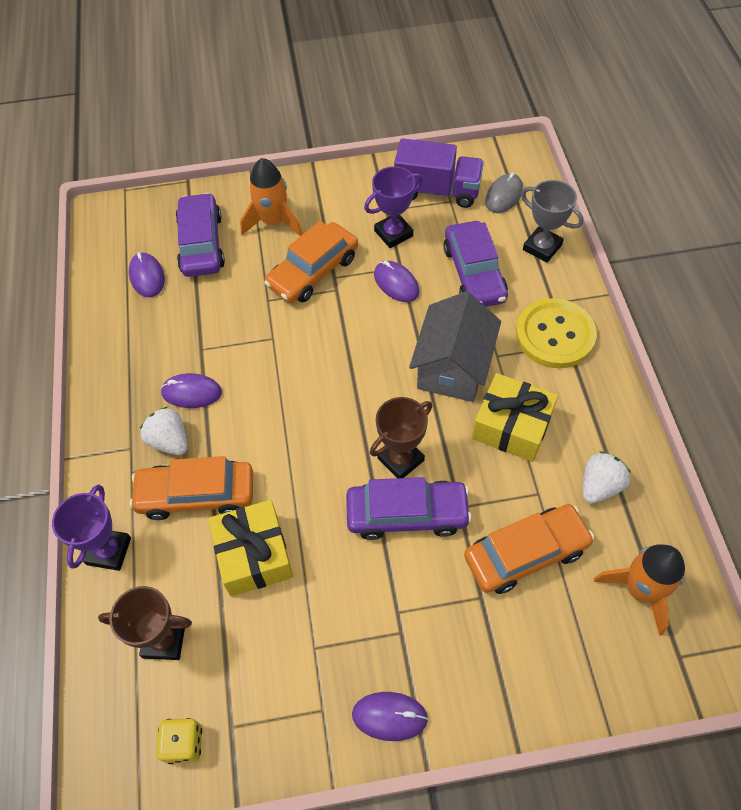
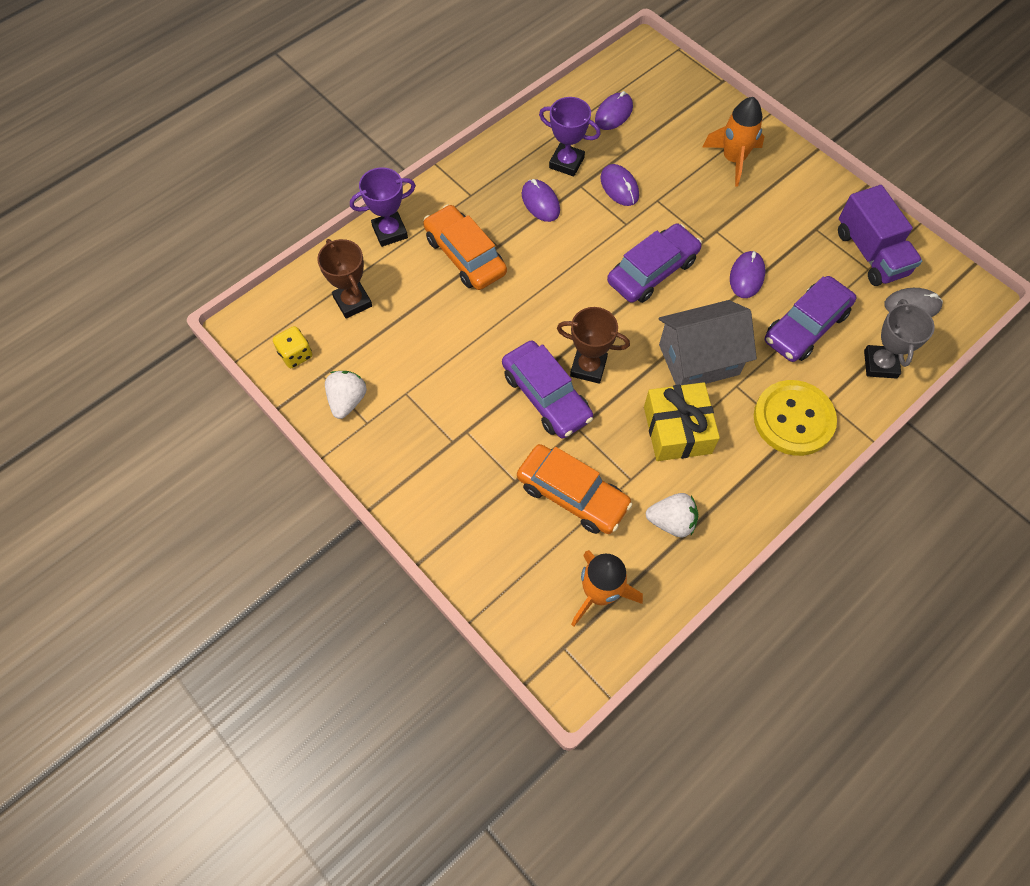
camera: 55 degrees right, 5 degrees up
white strawberry [140,407,188,455] -> white strawberry moved to [325,371,367,419]
purple car [176,193,225,277] -> purple car moved to [607,223,702,303]
yellow gift [208,500,293,596] -> none
orange car [264,221,358,303] -> none
purple mouse [352,692,428,741] -> purple mouse moved to [600,164,639,206]
purple trophy [364,166,423,248] -> purple trophy moved to [539,97,601,177]

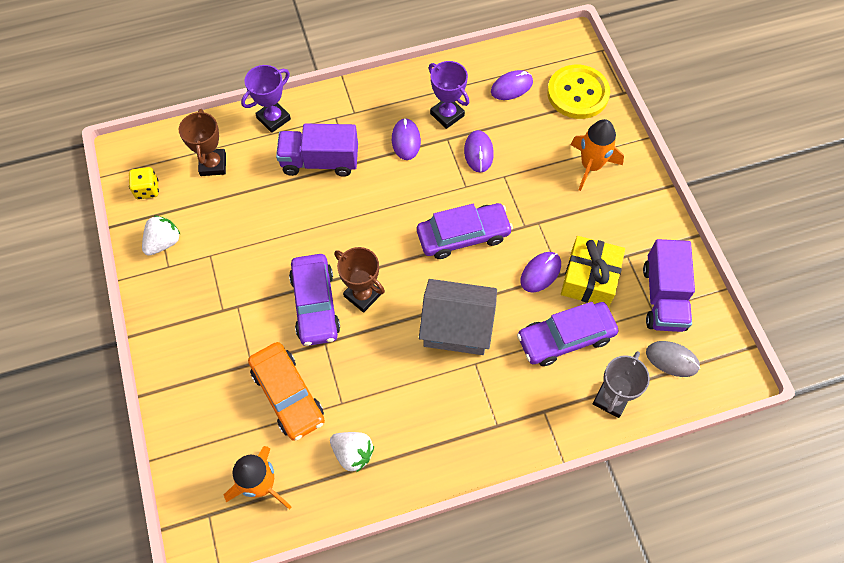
camera: 25 degrees right, 0 degrees up
purple trophy [350,167,416,247] -> purple trophy turned 45 degrees counterclockwise [241,65,291,133]
orange car [423,204,507,290] -> purple truck [276,124,358,177]
yellow gift [644,382,720,461] -> yellow gift moved to [561,236,625,307]
yellow button [754,380,837,456] -> yellow button moved to [547,65,610,119]

